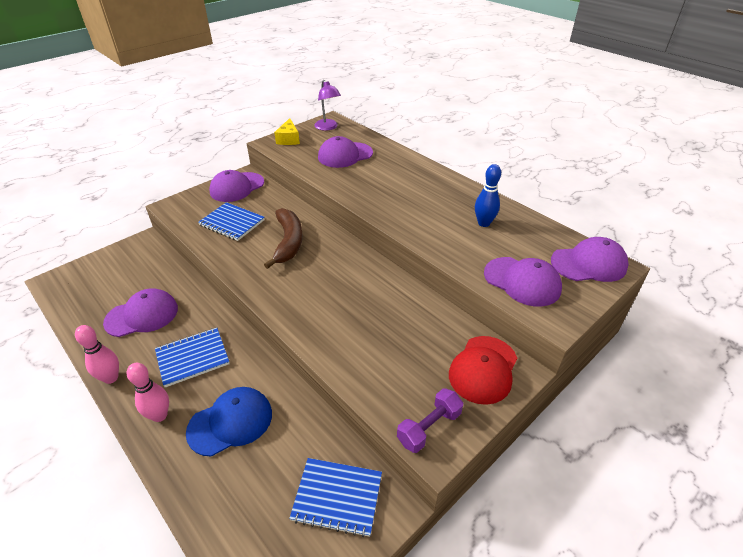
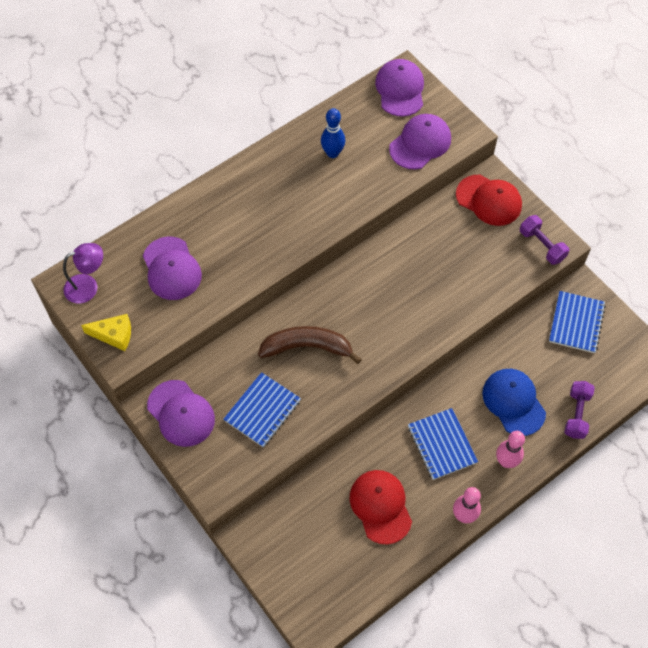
camera: 85 degrees left, 20 degrees up
purple cap [103,288,178,337] -> red cap [350,470,412,545]
none -> purple dumbbell [564,381,595,439]

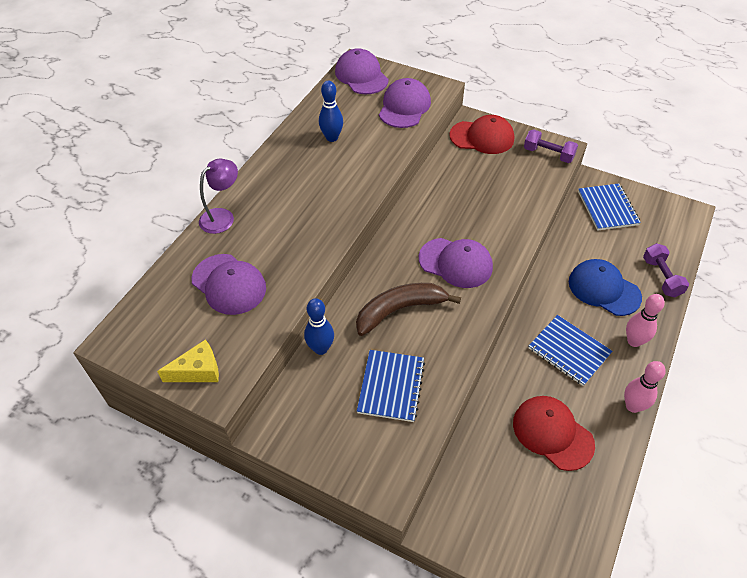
camera: 25 degrees left, 10 degrees down
purple lamp [63,243,103,303] -> purple lamp moved to [199,159,238,234]
purple cap [147,380,215,447] -> purple cap moved to [419,238,493,288]
none -> blue bowling pin [304,298,334,355]

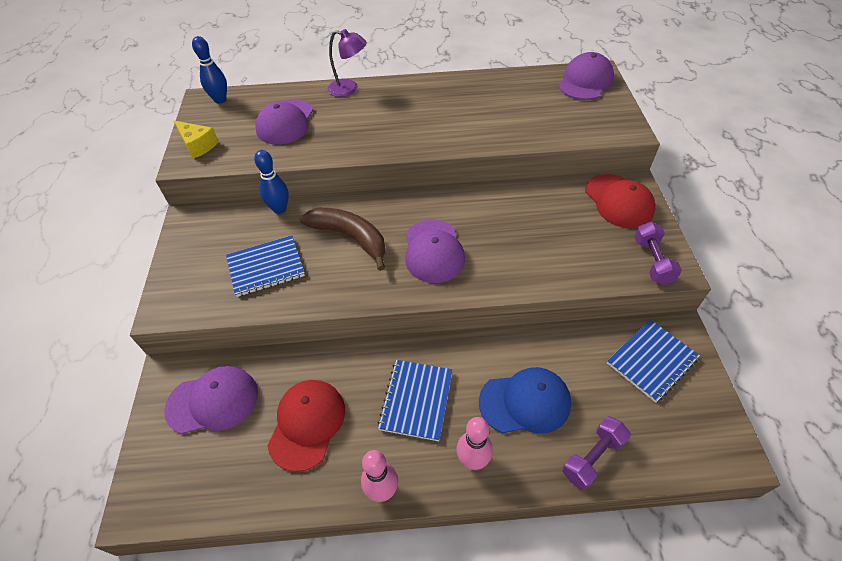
camera: 60 degrees right, 0 degrees up
blue bowling pin [319,81,343,142] -> blue bowling pin moved to [192,36,227,104]
purple cap [379,78,431,128] -> purple cap moved to [164,366,258,434]
blue cap [569,259,642,316] -> blue cap turned 75 degrees clockwise [479,367,571,433]

